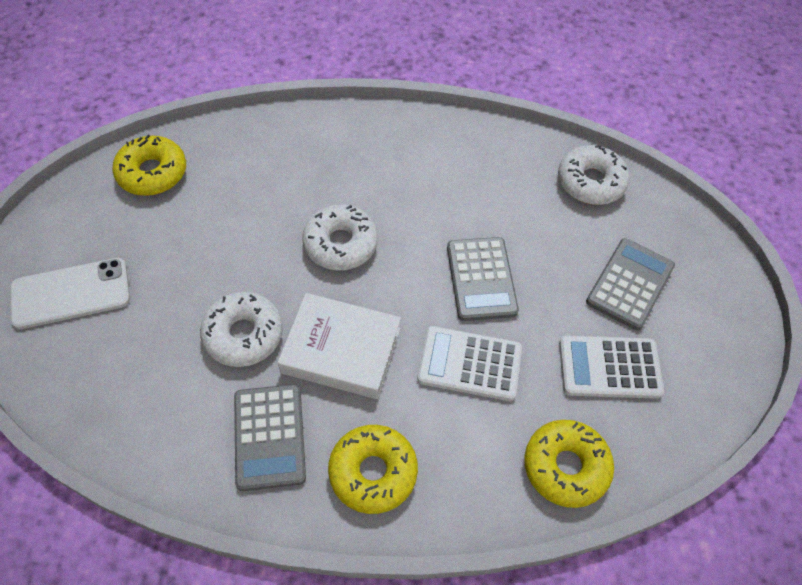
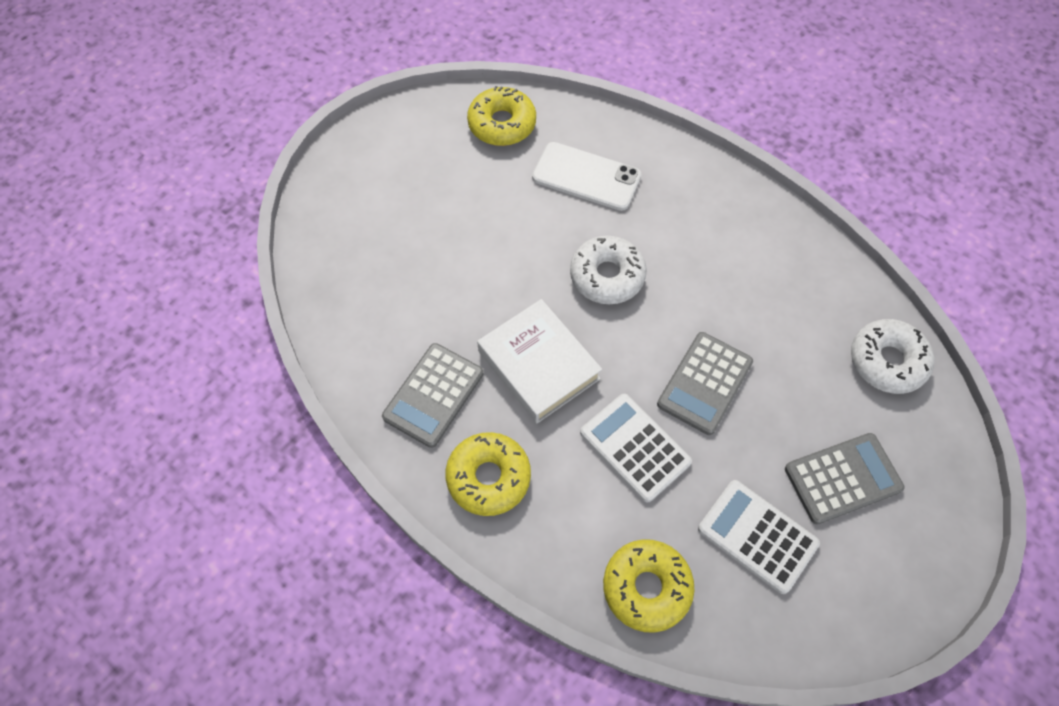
camera: 40 degrees right, 5 degrees up
white phone [10,258,130,329] -> white phone moved to [532,142,641,211]
white donut [200,292,283,367] -> none

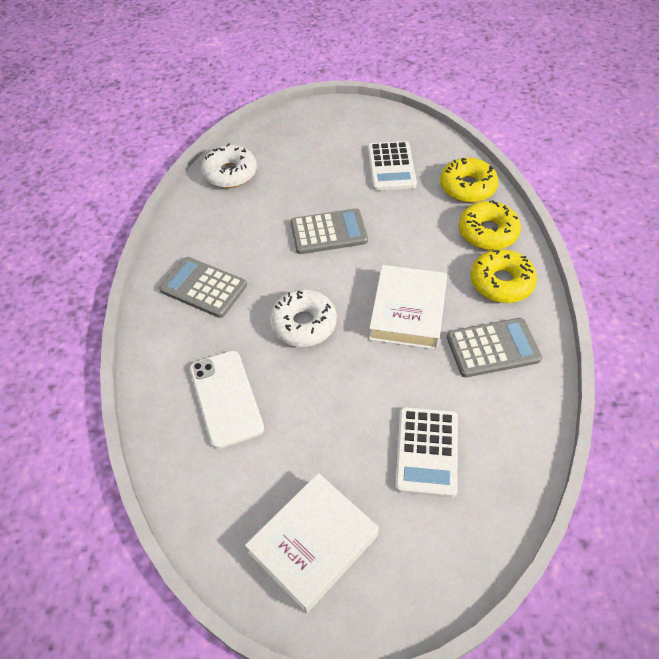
camera: 130 degrees left, 10 degrees down
yellow donut [467,86,536,146] -> yellow donut moved to [459,200,521,250]
white calculator [580,394,692,502] -> white calculator moved to [395,407,458,498]
grey calculator [785,433,904,524] -> grey calculator moved to [159,257,247,318]
none -> white book [245,473,379,613]

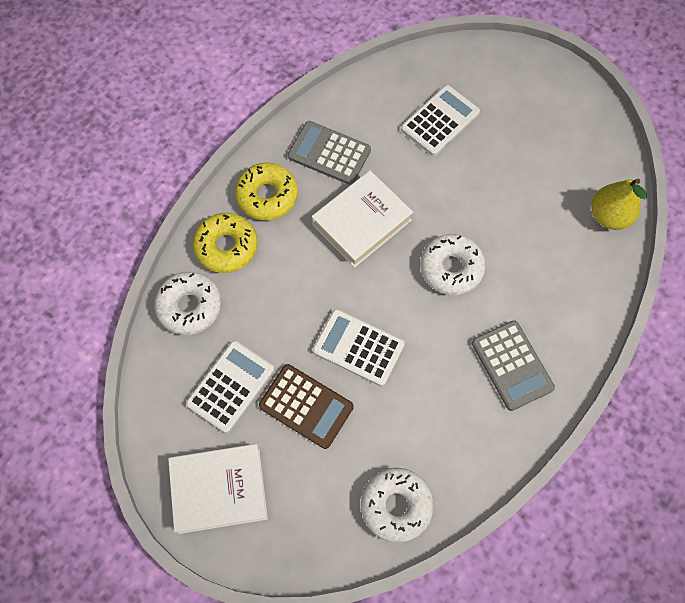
camera: 145 degrees left, 15 degrees up
white phone [190,351,264,449] -> none
white book [245,473,379,613] -> white book moved to [168,444,268,534]
grey calculator [290,208,368,254] -> white calculator [313,309,405,386]
yellow donut [440,158,498,203] -> white donut [154,272,221,335]
none -> brown calculator [259,364,354,449]
none -> yellow pear [591,178,647,230]

